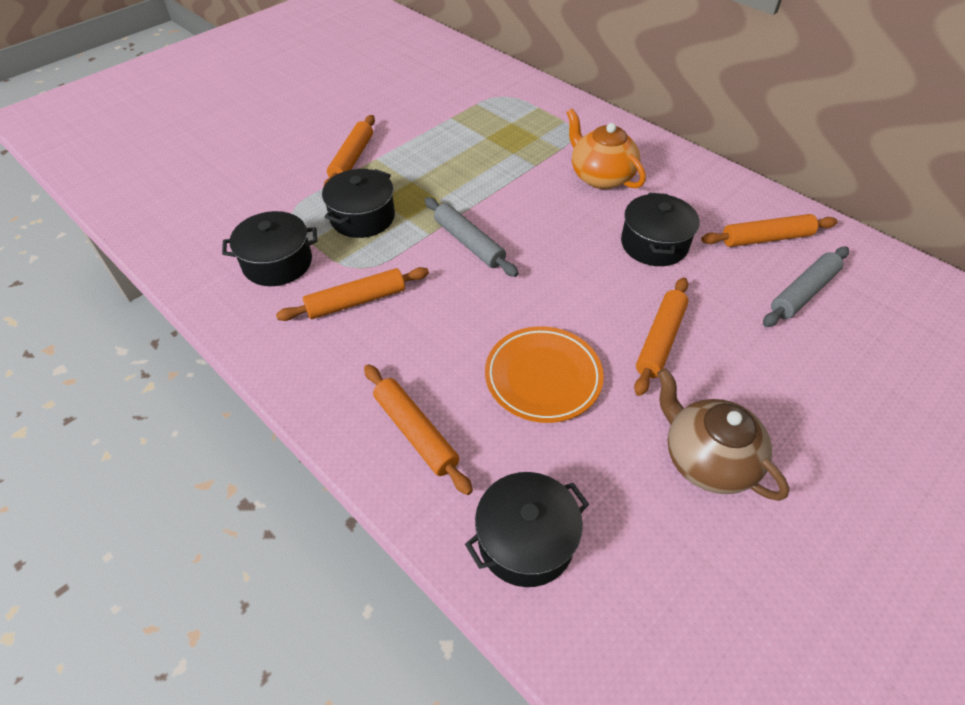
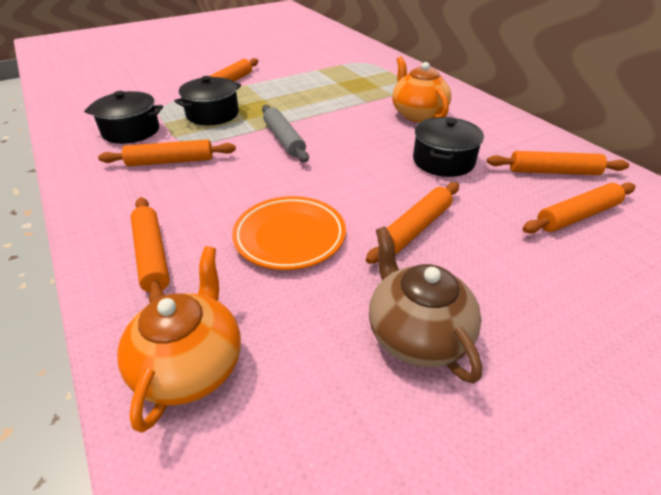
camera: 15 degrees right, 10 degrees down
black pot [465,472,589,587] -> orange teapot [117,246,241,433]
grey rolling pin [763,247,849,327] -> orange rolling pin [523,182,635,234]

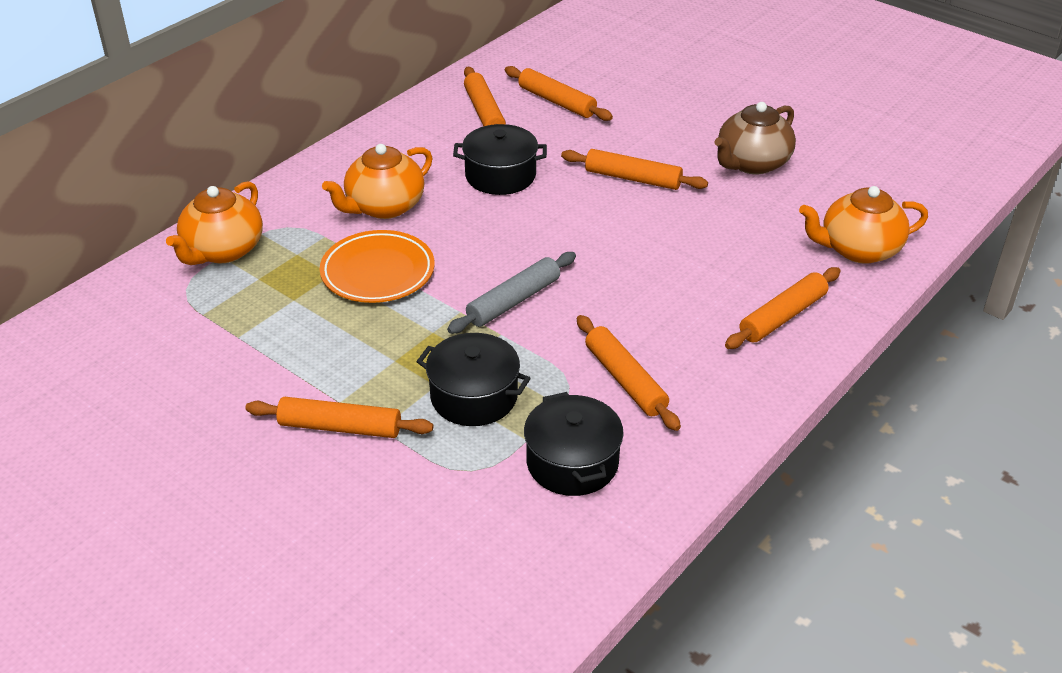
camera: 110 degrees left, 0 degrees up
orange plate [232,196,346,270] -> orange plate moved to [320,230,435,303]
none -> orange teapot [166,181,263,265]

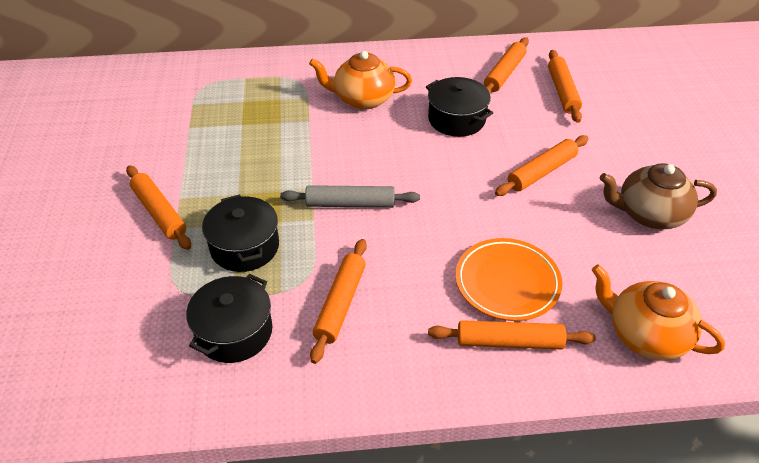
camera: 45 degrees right, 5 degrees up
orange teapot [166,181,263,265] -> none
orange plate [320,230,435,303] -> orange plate moved to [455,238,562,321]
orange rolling pin [561,149,708,190] -> orange rolling pin turned 75 degrees clockwise [495,135,589,196]

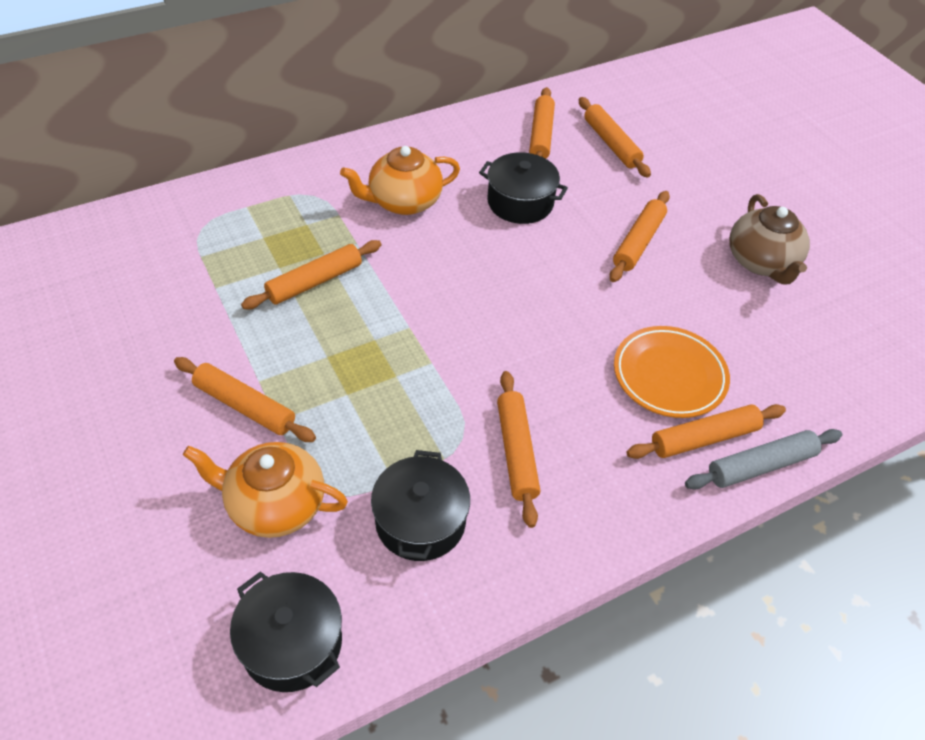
camera: 25 degrees left, 5 degrees up
black pot [202,194,279,272] -> black pot moved to [230,572,342,692]
grey rolling pin [280,185,420,208] -> grey rolling pin moved to [685,429,842,490]
orange teapot [592,264,725,360] -> orange teapot moved to [183,442,348,538]
brown teapot [600,163,717,229] -> brown teapot turned 75 degrees counterclockwise [729,194,810,284]
none -> orange rolling pin [241,240,381,309]

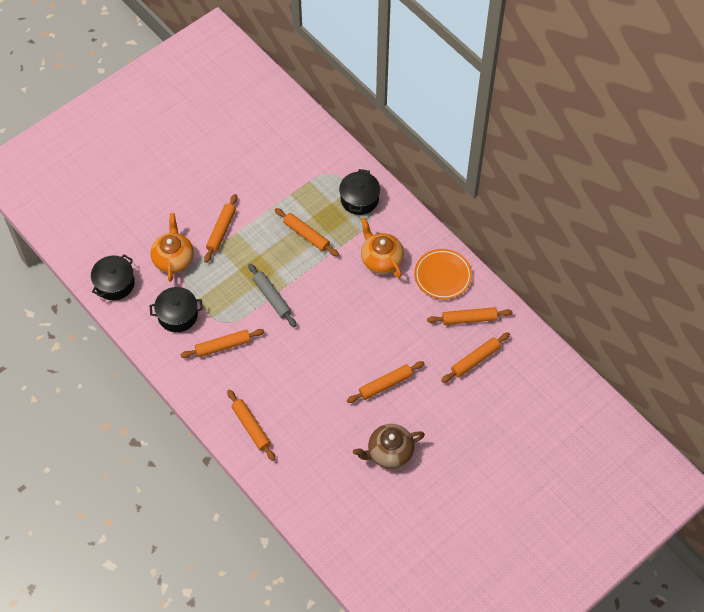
camera: 80 degrees right, 10 degrees up
black pot [479,152,568,224] -> black pot moved to [339,169,380,215]
orange rolling pin [609,191,670,282] -> orange rolling pin turned 45 degrees counterclockwise [347,361,424,403]
orange plate [614,326,730,418] -> orange plate moved to [414,249,472,300]
grey rolling pin [685,429,842,490] -> grey rolling pin moved to [248,263,297,327]

